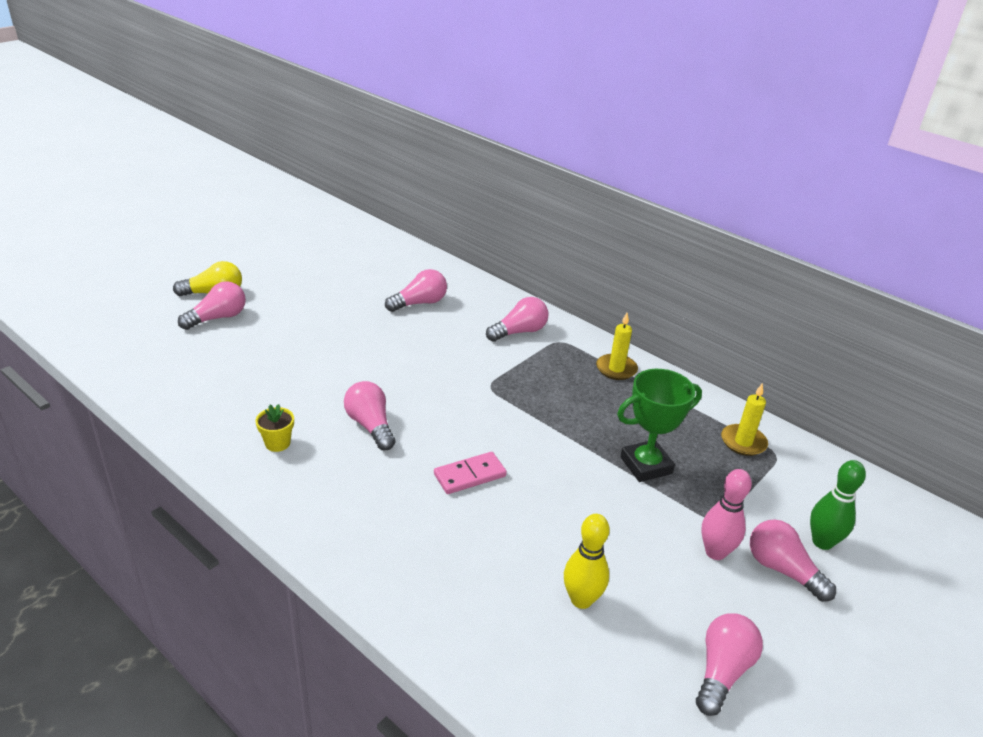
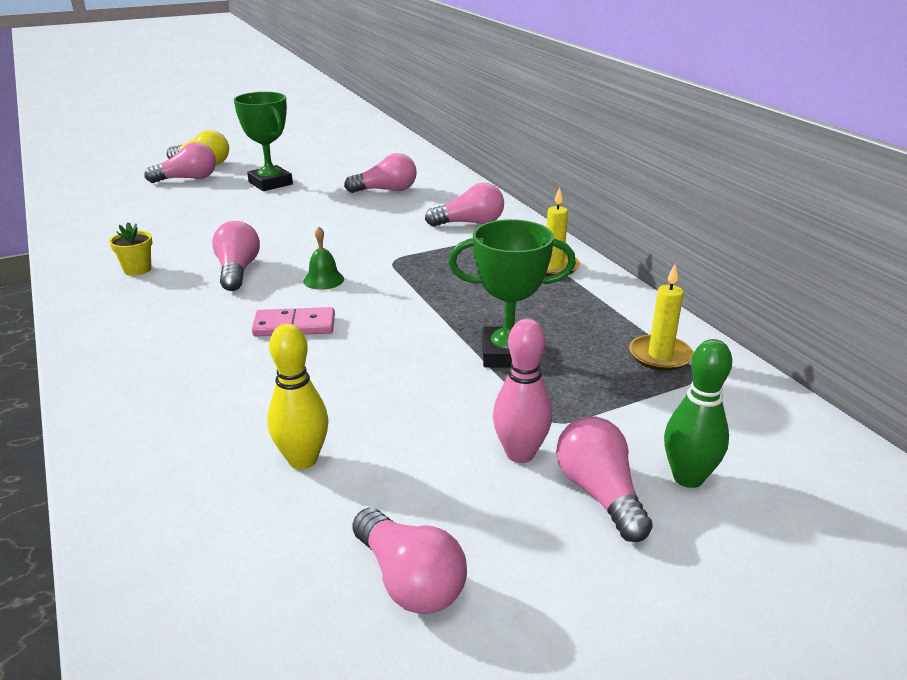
camera: 25 degrees right, 5 degrees down
pink light bulb [696,613,763,716] -> pink light bulb turned 90 degrees clockwise [353,508,467,614]
none -> green trophy [234,92,293,191]
none -> green bell [304,227,344,290]

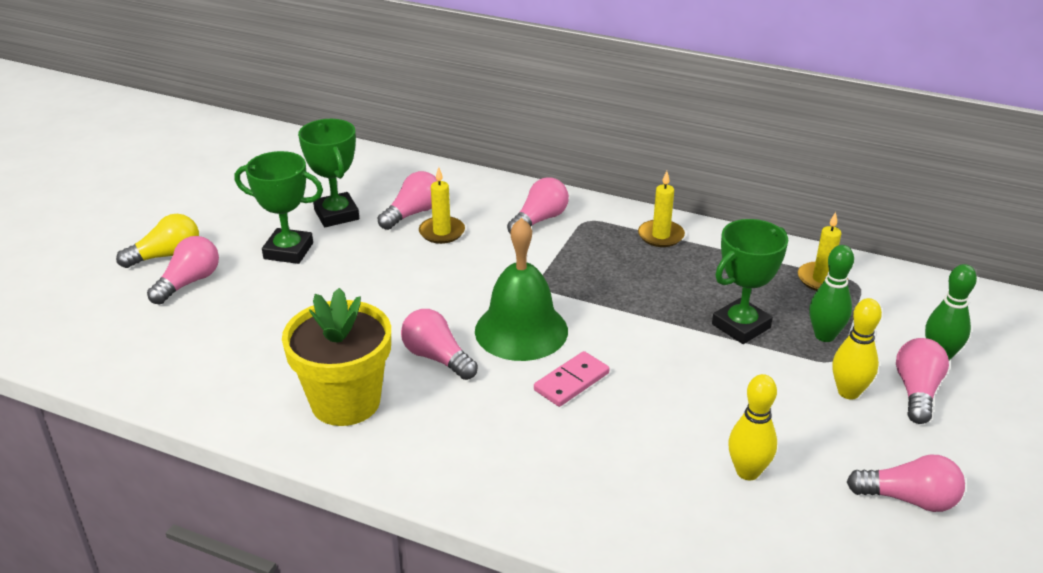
camera: 40 degrees left, 5 degrees up
yellow flower pot [109,222,152,276] -> yellow flower pot [282,288,391,426], size x2.40
green bell [304,227,344,290] -> green bell [475,218,568,361], size x2.34
pink bowling pin [493,319,552,463] -> yellow bowling pin [832,298,882,400]
pink light bulb [556,416,653,542] -> pink light bulb turned 75 degrees clockwise [896,338,949,424]
none -> green trophy [298,119,359,227]
none -> yellow candle [419,167,465,244]
none -> green bowling pin [809,245,854,342]

